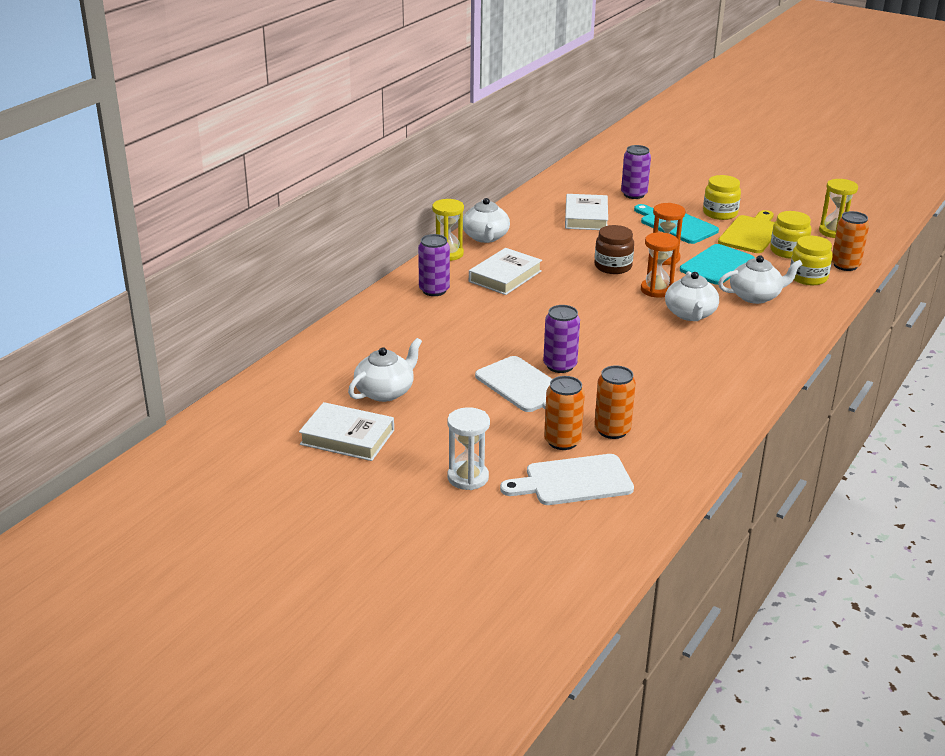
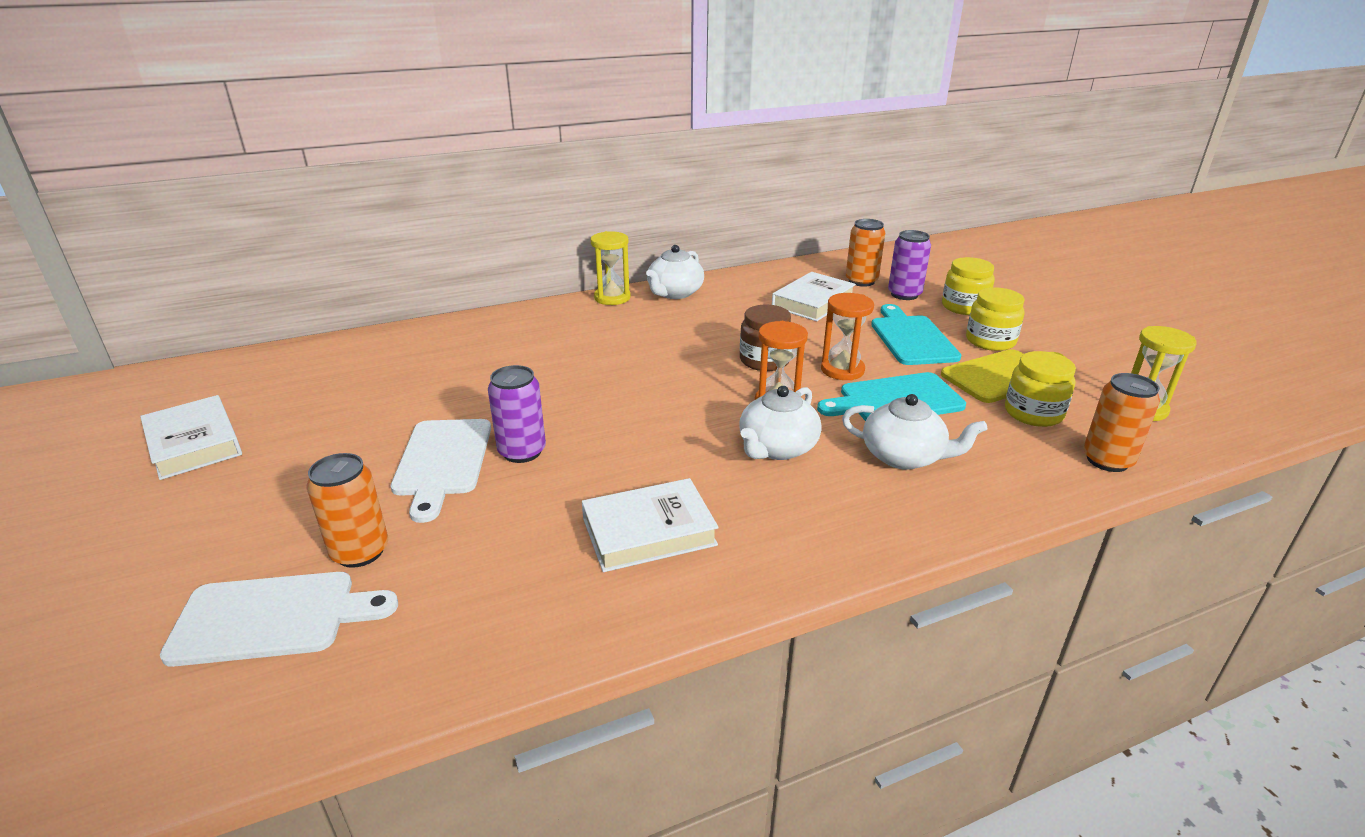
camera: 35 degrees right, 0 degrees up
white teapot [348,338,422,402] -> none
purple can [418,234,450,296] -> none
white hourglass [447,407,490,490] -> none
white book [469,248,542,295] -> white book moved to [582,478,719,572]
white cutting board [500,454,634,505] -> white cutting board turned 150 degrees clockwise [160,572,398,667]
orange can [594,366,636,439] -> orange can moved to [846,219,885,287]
yellow jar [790,236,833,285] -> yellow jar moved to [942,257,995,315]

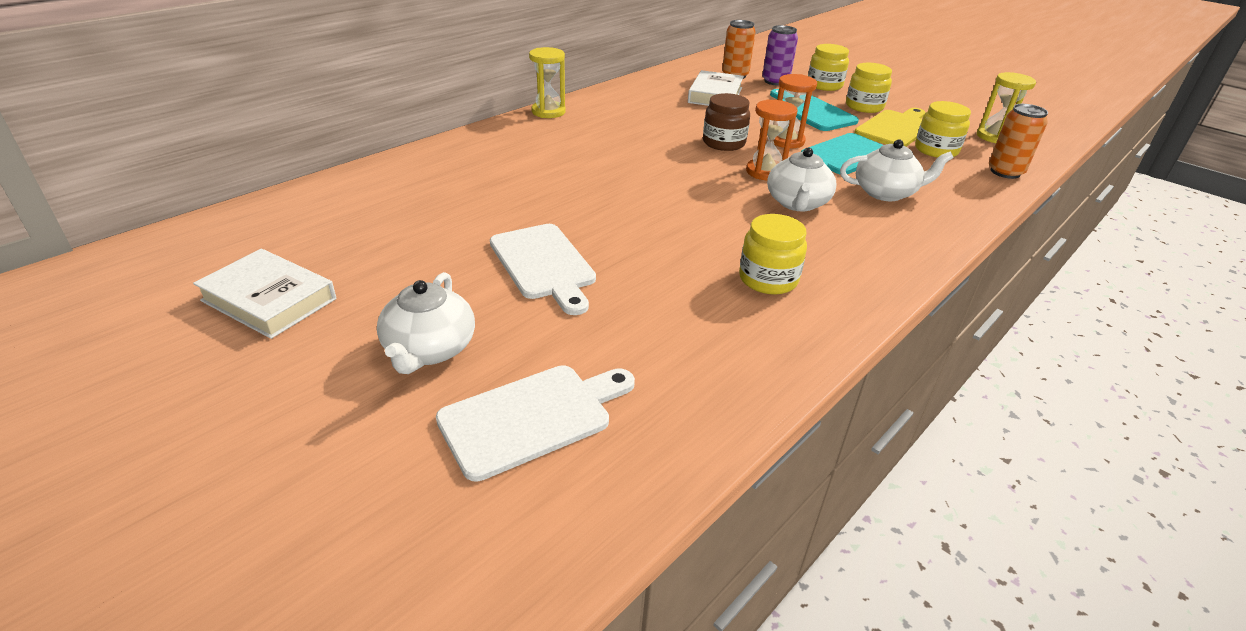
camera: 25 degrees left, 5 degrees up
orange can [306,453,388,568] -> none
purple can [488,365,546,463] -> none
white book [582,478,719,572] -> yellow jar [739,214,807,295]
white teapot [646,245,704,299] -> white teapot moved to [377,272,475,374]

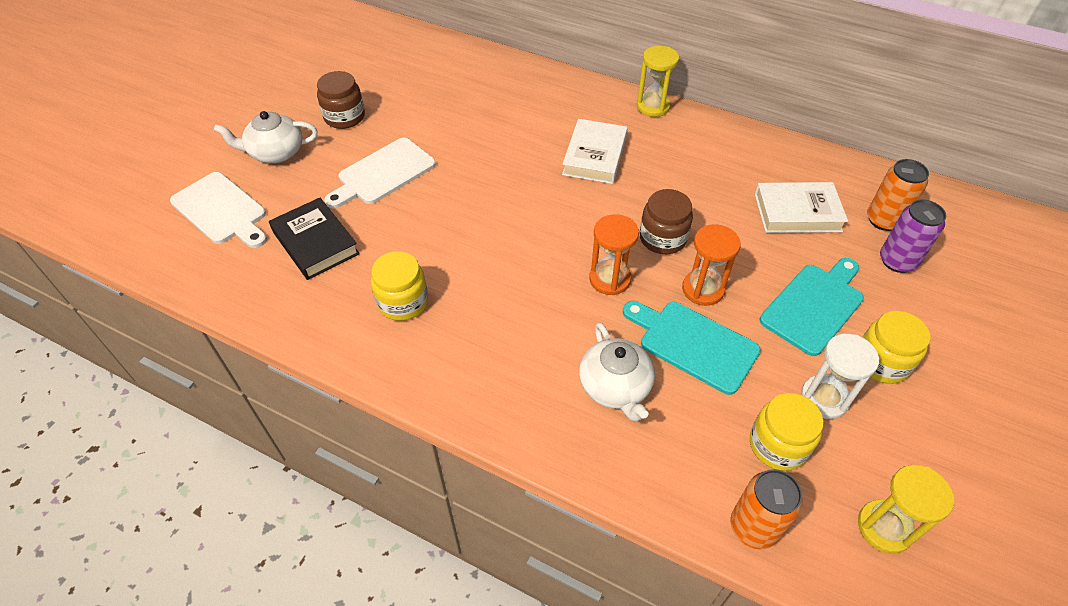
camera: 75 degrees right, 15 degrees up
white book [193,249,336,339] -> white book moved to [562,119,628,184]
white teapot [767,148,837,211] -> none
yellow jar [808,44,849,91] -> none
yellow cutting board [854,108,926,147] -> white hourglass [801,334,879,419]
none -> black book [269,197,360,280]
none -> brown jar [317,71,365,129]

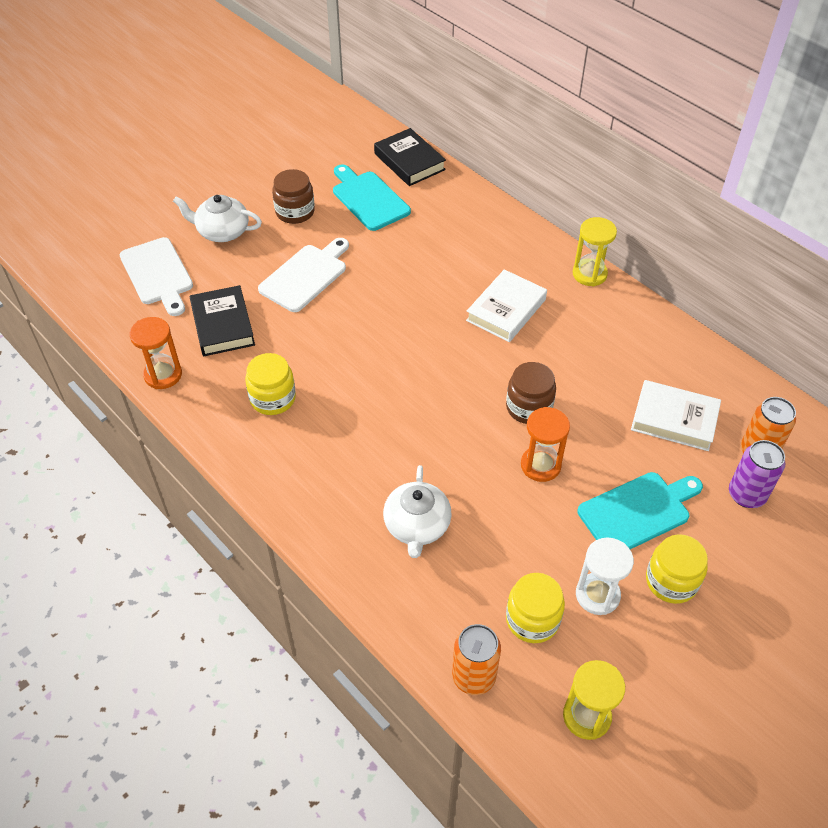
camera: 20 degrees right, 0 degrees up
white cutting board [324,138,436,208] -> white cutting board turned 150 degrees clockwise [258,238,349,312]
orange hourglass [589,214,639,295] -> orange hourglass moved to [130,317,182,389]
turquoise cutting board [623,301,761,395] -> turquoise cutting board moved to [333,164,411,231]
none -> black book [374,128,446,186]

